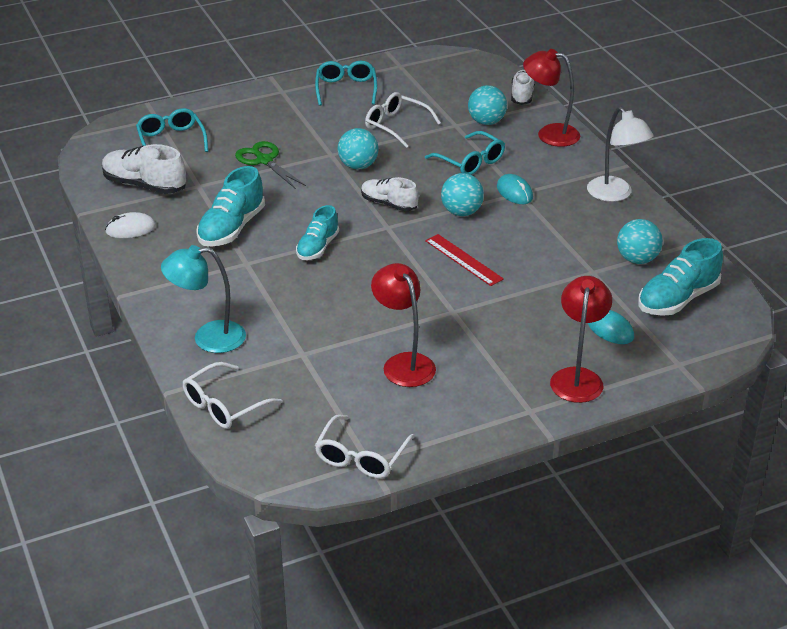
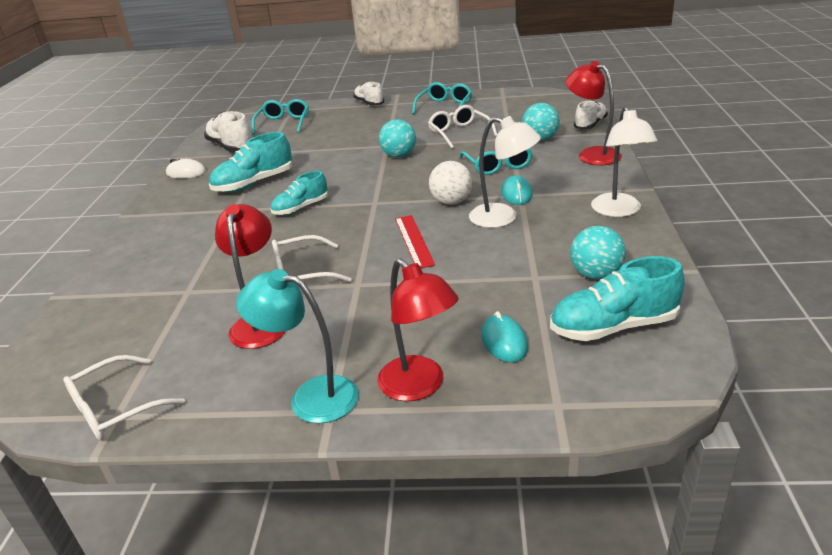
camera: 30 degrees right, 5 degrees down
turquoise lamp [161,245,246,353] -> turquoise lamp moved to [236,269,359,424]
white glasses [183,362,282,429] -> white glasses moved to [272,235,351,282]
green scissors [235,141,306,189] -> none
white shoe [361,177,419,211] -> white shoe moved to [353,82,384,106]
turquoise ball [441,173,484,216] -> white ball [429,161,472,205]
red lamp [550,276,612,403] -> red lamp turned 105 degrees clockwise [377,258,459,401]
none -> white lamp [469,116,541,228]

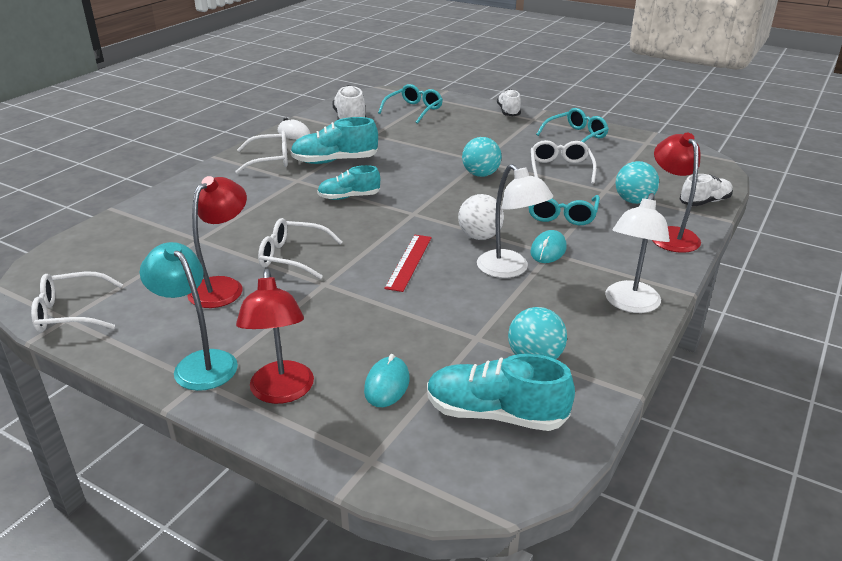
camera: 25 degrees right, 0 degrees up
none -> white glasses [235,131,288,174]

